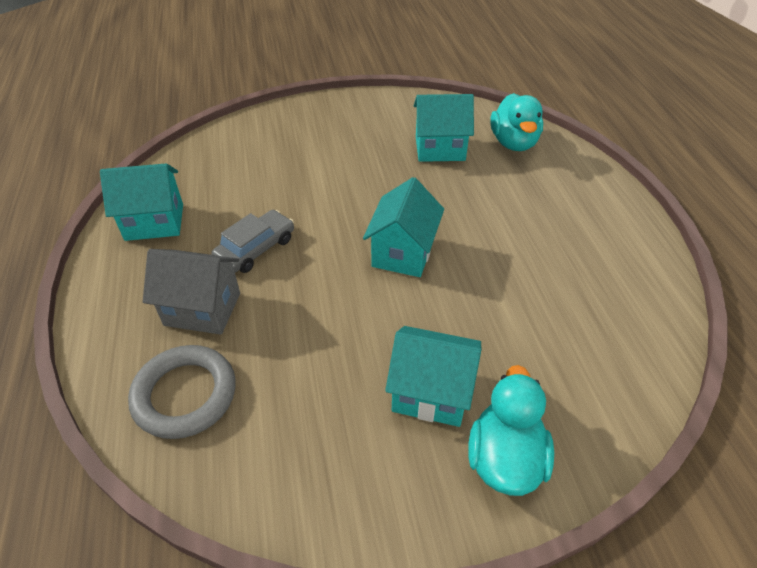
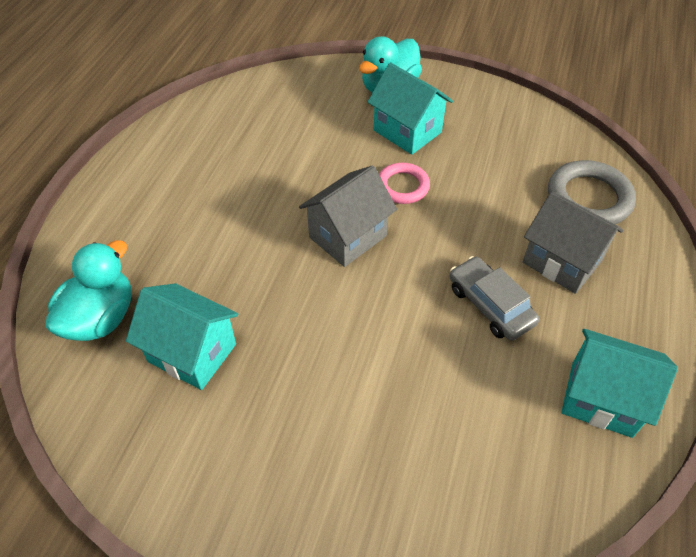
camera: 150 degrees left, 5 degrees up
grey car [212,210,294,273] -> grey car turned 75 degrees clockwise [450,256,539,341]
turquoise house [363,177,444,277] -> grey house [299,165,397,267]
none -> pink ring [379,163,430,204]

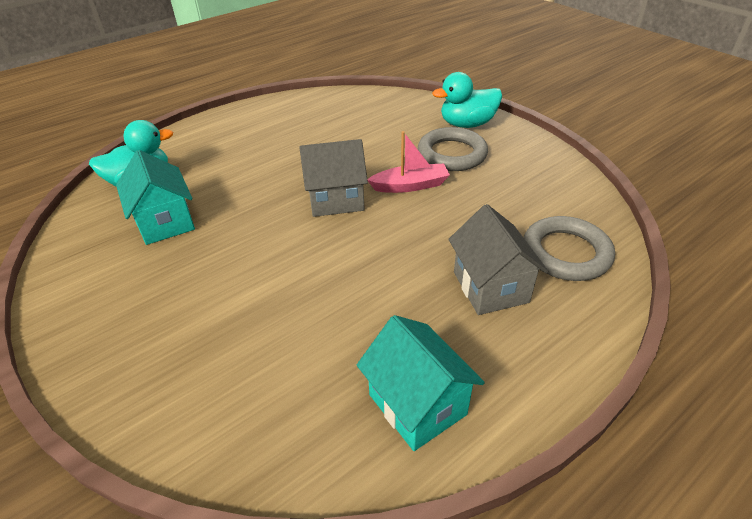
camera: 35 degrees right, 10 degrees down
turquoise house [368,63,453,155] -> grey ring [418,127,488,171]
pink ring [379,163,430,204] -> pink boat [367,131,450,193]
grey car [450,256,539,341] -> none

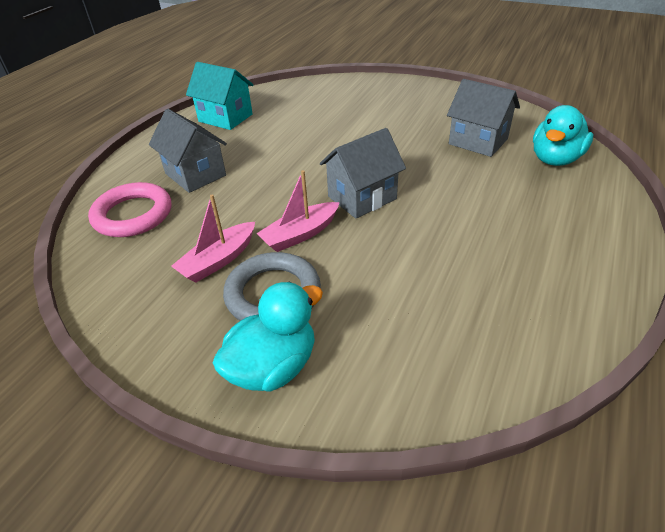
camera: 155 degrees right, 0 degrees up
turquoise house [116,150,195,245] -> grey house [447,79,520,157]
grey ring [523,216,615,281] -> pink ring [88,182,171,237]
none -> pink boat [171,195,255,282]

